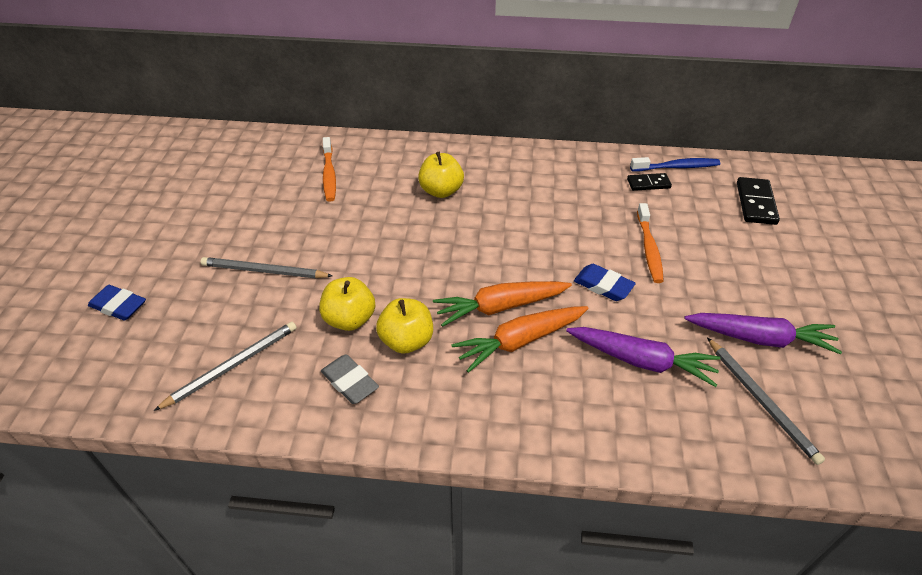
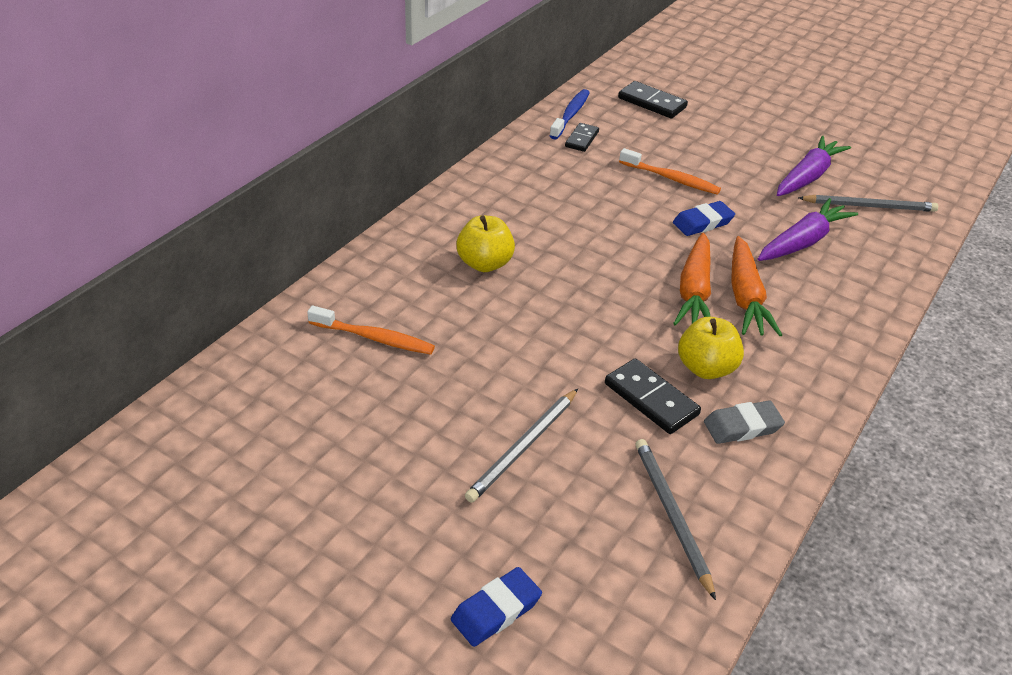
camera: 65 degrees left, 5 degrees down
yellow apple [319,277,375,331] -> black domino [605,358,701,434]

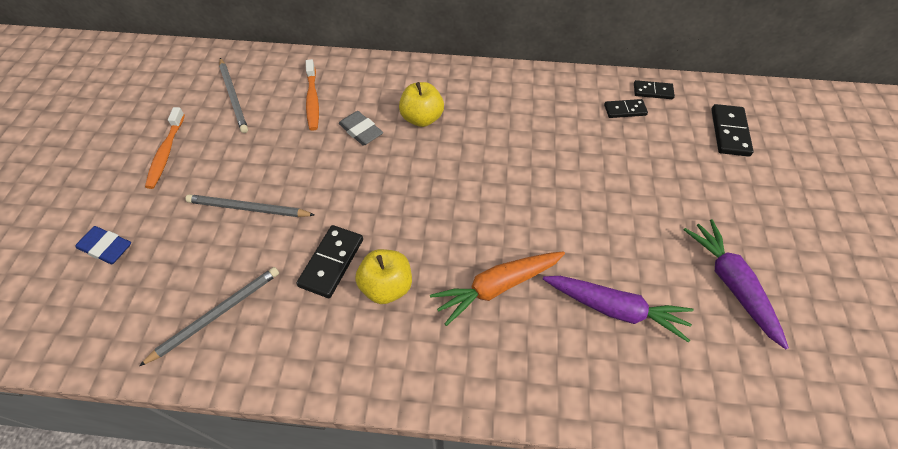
camera: 65 degrees right, 15 degrees up
blue toothbrush [550,89,590,139] -> black domino [634,80,675,99]
orange toothbrush [619,148,721,195] -> orange toothbrush moved to [145,107,185,189]
blue eraser [673,201,735,236] -> none
orange carrot [673,233,711,326] -> none
grey eraser [704,400,785,444] -> grey eraser moved to [339,111,383,146]
purple carrot [777,136,851,196] -> purple carrot turned 120 degrees counterclockwise [684,219,789,350]
grey pencil [798,195,938,212] -> grey pencil moved to [219,58,248,133]

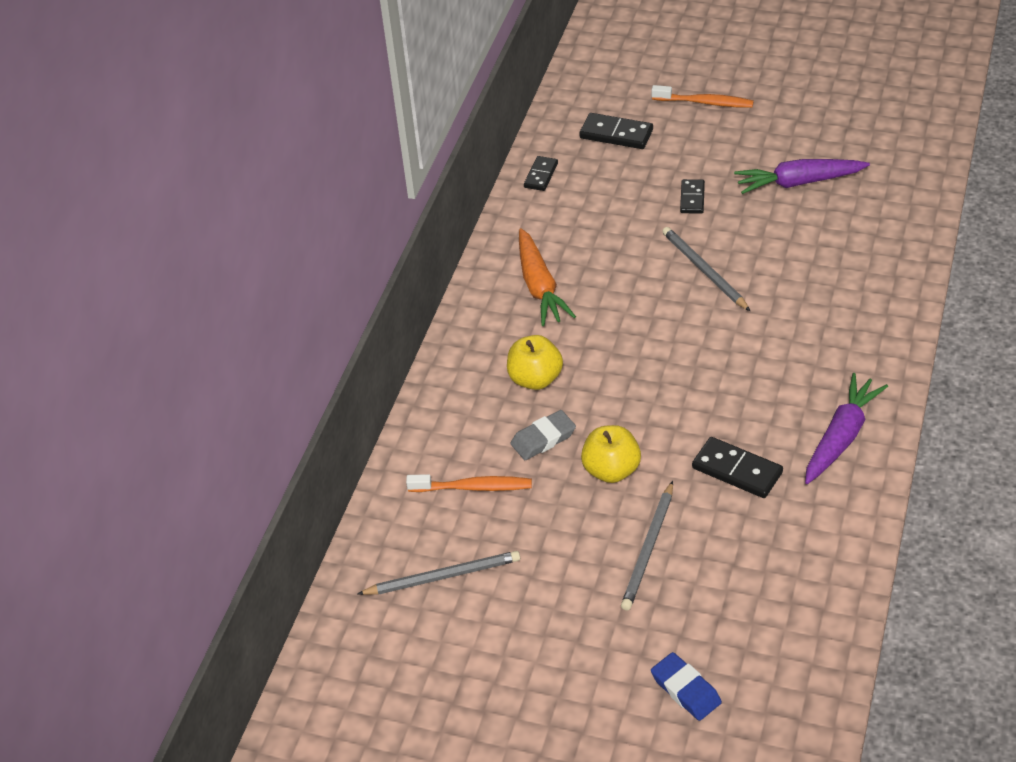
camera: 75 degrees left, 10 degrees down
blue eraser [76,226,131,264] -> blue eraser turned 75 degrees counterclockwise [651,652,722,721]
grey pencil [139,267,279,366] -> grey pencil moved to [662,227,750,311]
orange toothbrush [145,107,185,189] -> orange toothbrush moved to [652,85,754,108]
yellow apple [355,249,412,304] -> yellow apple moved to [581,425,641,483]
orange carrot [430,251,565,326] -> orange carrot moved to [519,228,576,326]
purple carrot [543,276,694,343] -> purple carrot moved to [805,373,888,484]
black domino [604,99,648,118] -> black domino moved to [680,179,705,214]

